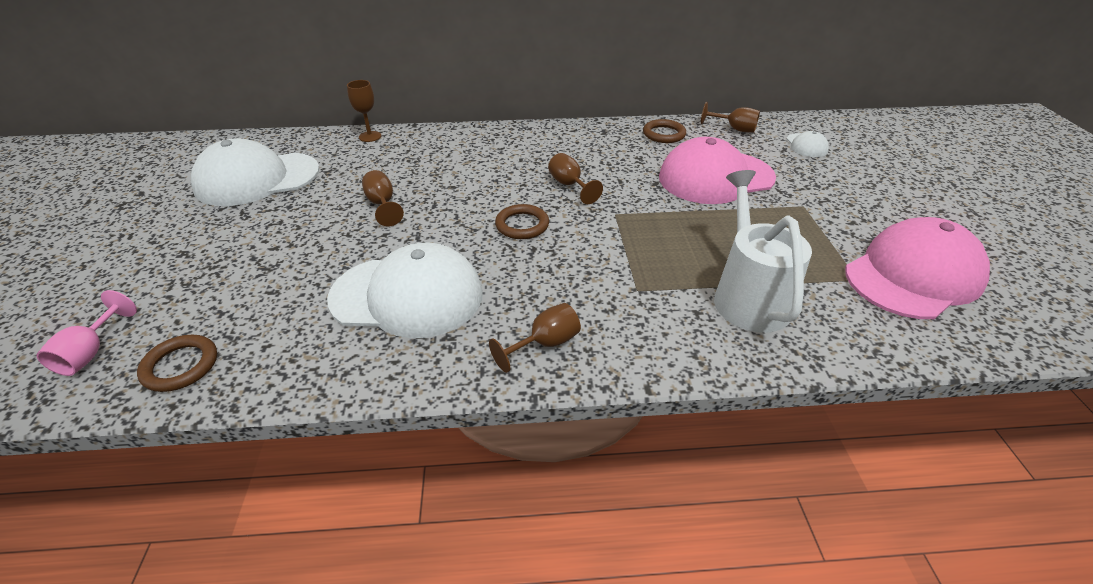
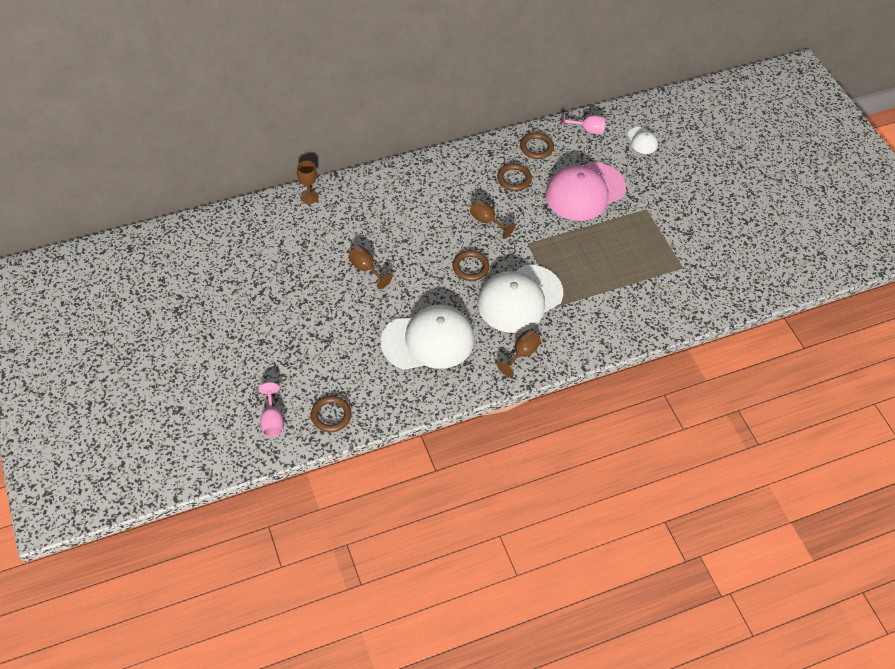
camera: 20 degrees left, 15 degrees up
white cap [191,138,319,206] -> white cap moved to [477,265,563,333]
brown goblet [701,102,760,133] -> pink goblet [562,112,606,134]
white watering can [714,170,812,333] -> none
pink cap [845,217,990,319] -> none
none -> brown ring [497,163,532,191]

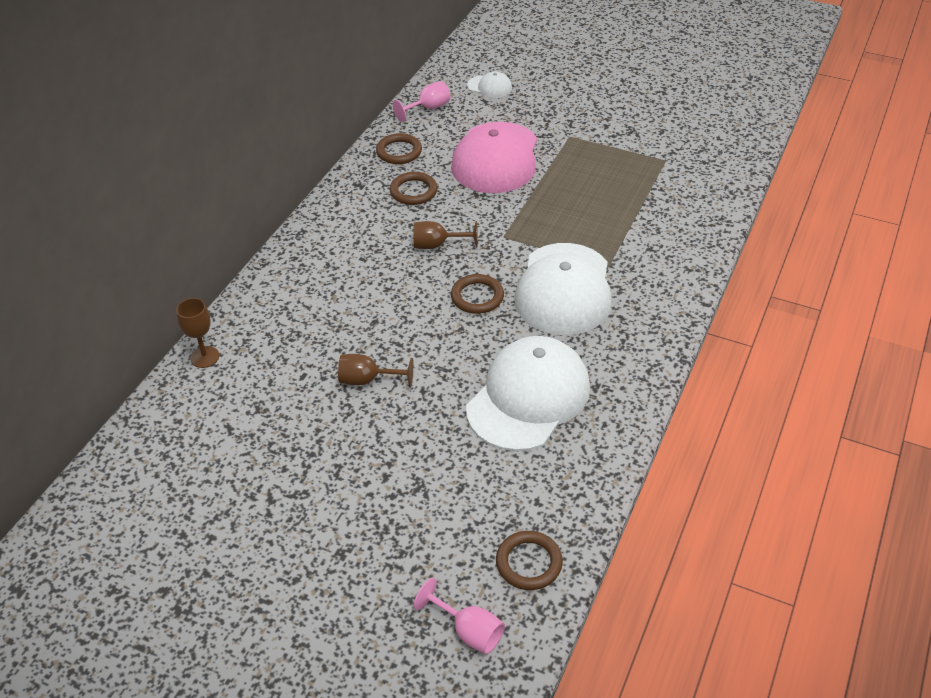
camera: 40 degrees left, 10 degrees down
brown goblet [497,330,541,377] -> none

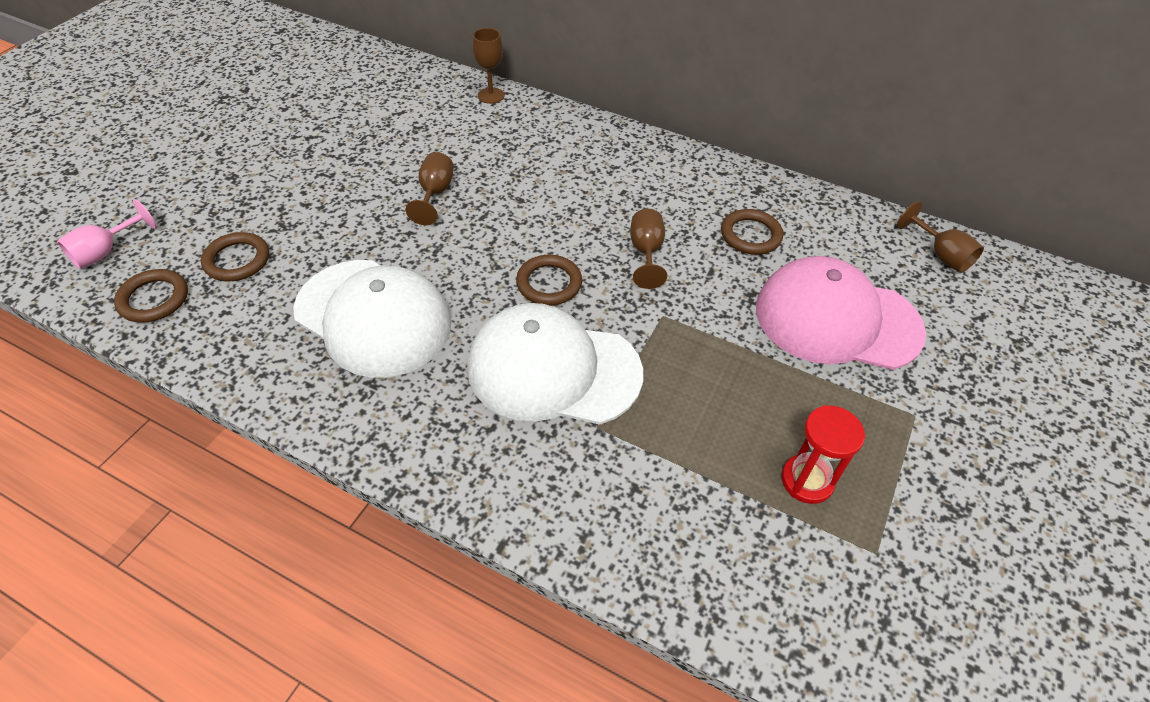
camera: 90 degrees right, 5 degrees up
brown ring [376,133,422,164] -> brown ring moved to [201,232,269,281]
pink goblet [393,81,450,122] -> brown goblet [897,201,984,273]
white cap [467,71,512,98] -> none
none -> red hourglass [781,405,866,504]

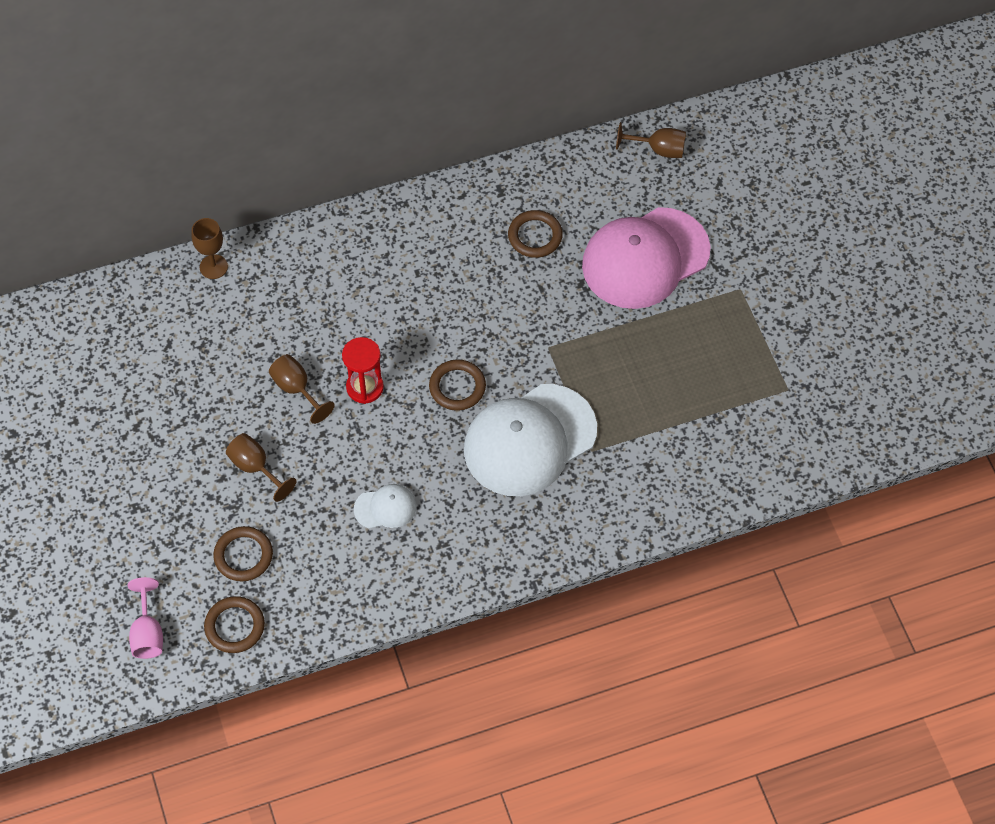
camera: 45 degrees left, 10 degrees up
white cap [293,260,452,377] -> white cap [354,484,417,529], size x0.44
brown goblet [630,209,667,289] -> brown goblet moved to [226,433,297,502]
red hourglass [781,405,866,504] -> red hourglass moved to [342,337,384,404]

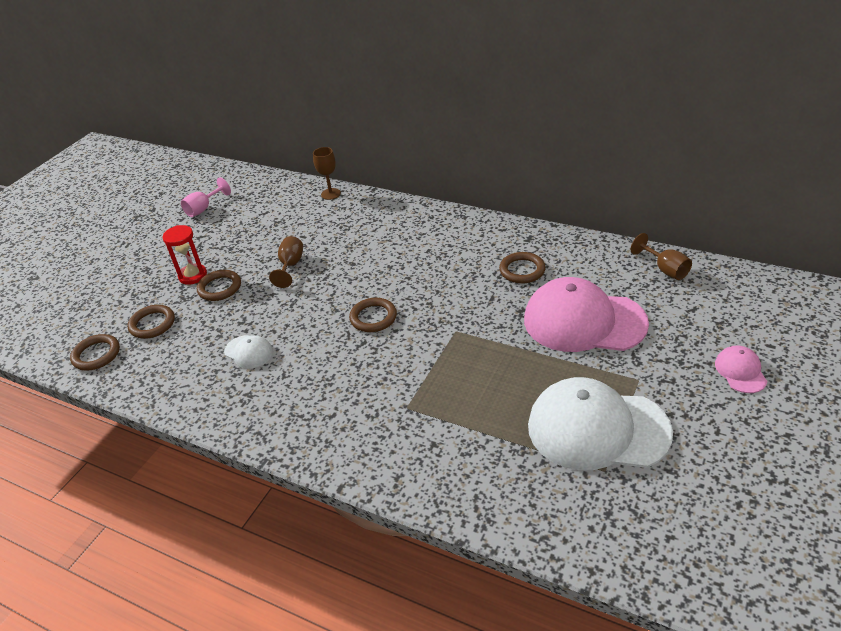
camera: 50 degrees right, 20 degrees down
pink goblet [128,577,163,659] -> pink goblet moved to [181,178,231,217]
brown goblet [226,433,297,502] -> brown ring [197,270,241,301]
red hourglass [342,337,384,404] -> red hourglass moved to [162,225,207,285]
white cap [464,384,597,496] -> white cap moved to [528,377,673,470]
none -> pink cap [715,346,768,393]

